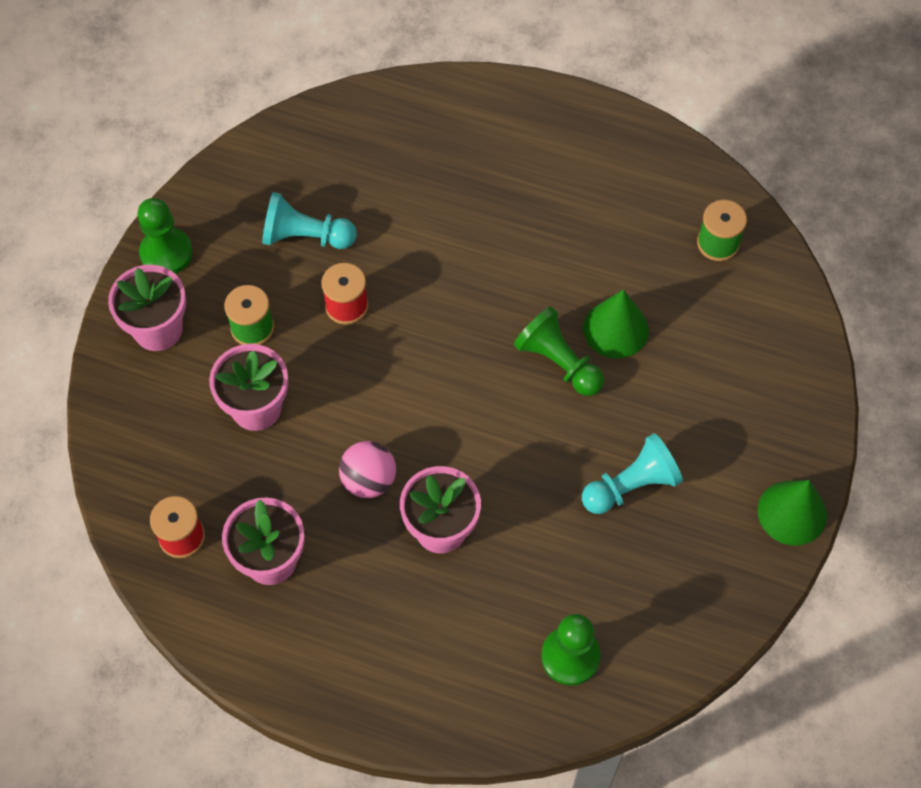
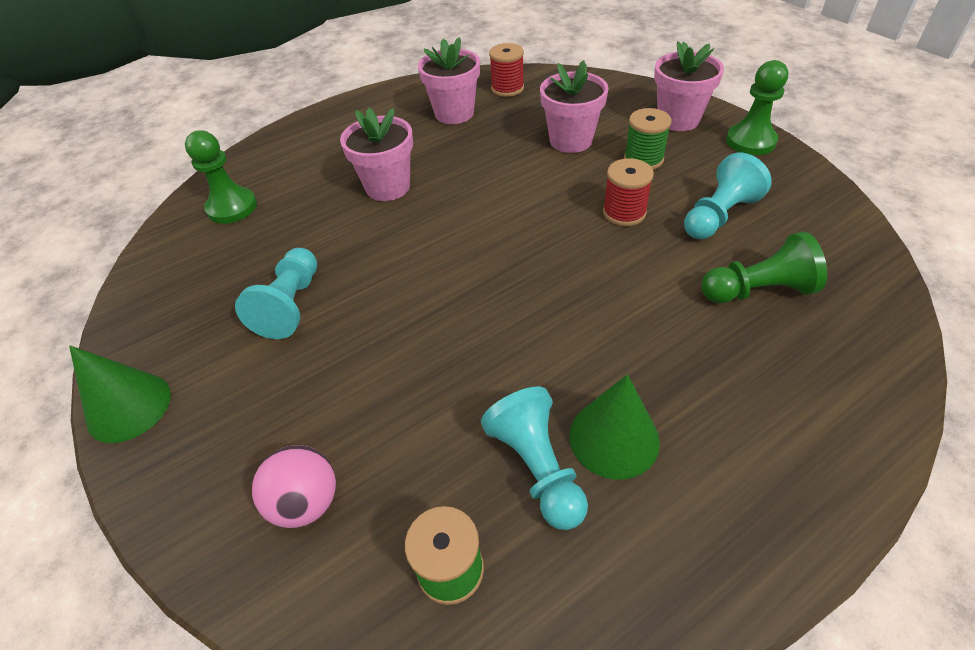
camera: 130 degrees right, 15 degrees down
pink ball [339,441,396,498] -> pink ball moved to [252,445,336,528]
green pawn [514,306,604,396] -> green pawn moved to [701,231,827,303]
green cone [583,289,649,359] -> green cone moved to [569,374,660,480]
none -> turquoise pawn [481,387,588,530]

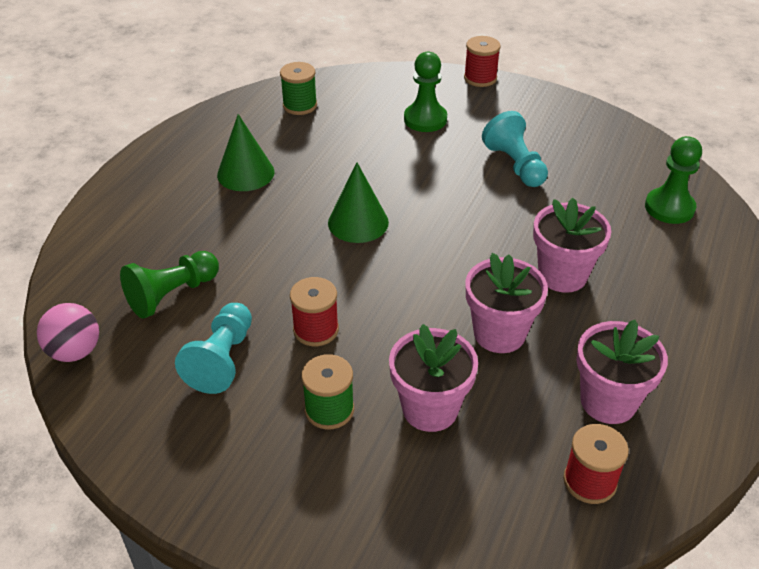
camera: 145 degrees right, 5 degrees down
green cone [69,346,171,443] -> green cone moved to [328,163,389,243]
pink ball [252,445,336,528] -> pink ball moved to [37,303,99,362]
turquoise pawn [481,387,588,530] -> none
pink flower pot [654,41,724,131] -> pink flower pot moved to [466,253,548,353]
green pawn [726,60,788,155] -> green pawn moved to [404,52,447,132]
none -> red spool [464,36,501,87]

